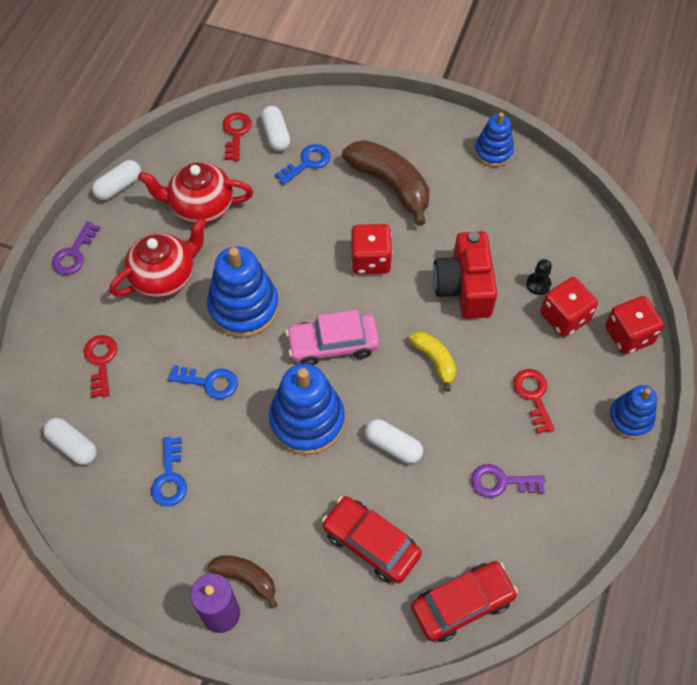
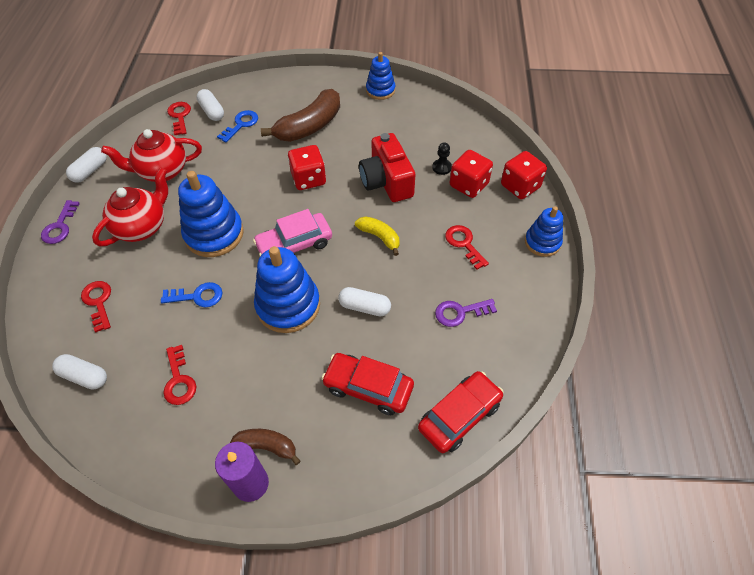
camera: 15 degrees left, 5 degrees down
blue key [151,437,187,506] -> red key [164,345,196,405]
brown banana [342,140,429,226] -> brown banana turned 105 degrees clockwise [261,89,340,142]

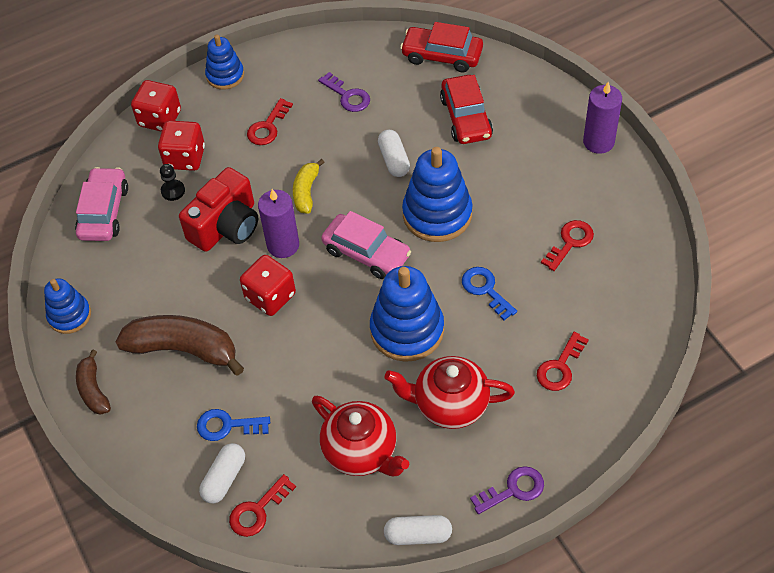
camera: 120 degrees left, 0 degrees up
white capsule [52,354,107,389] -> none
brown banana [230,429,300,465] -> brown banana moved to [76,349,111,415]
none -> pink car [75,167,128,241]
none -> purple candle [258,189,299,258]

